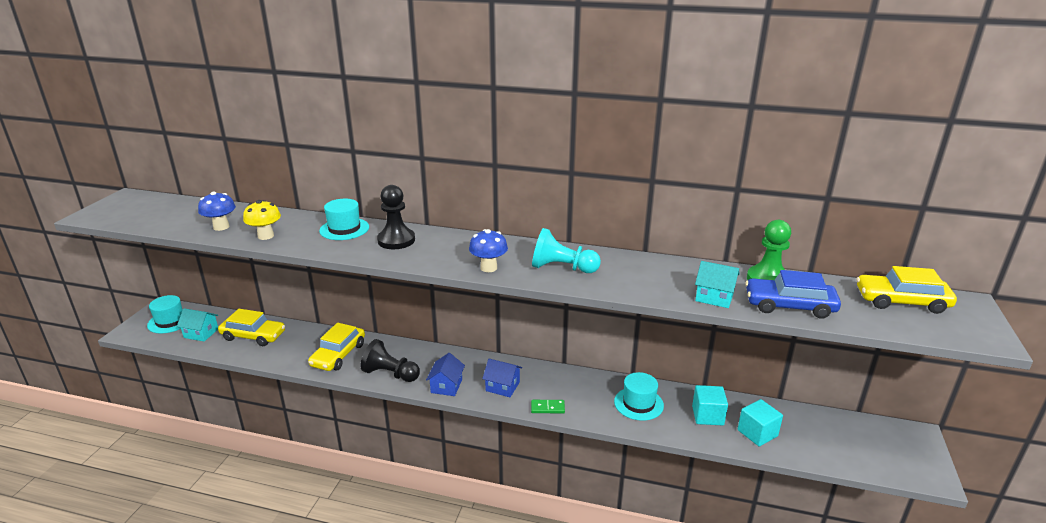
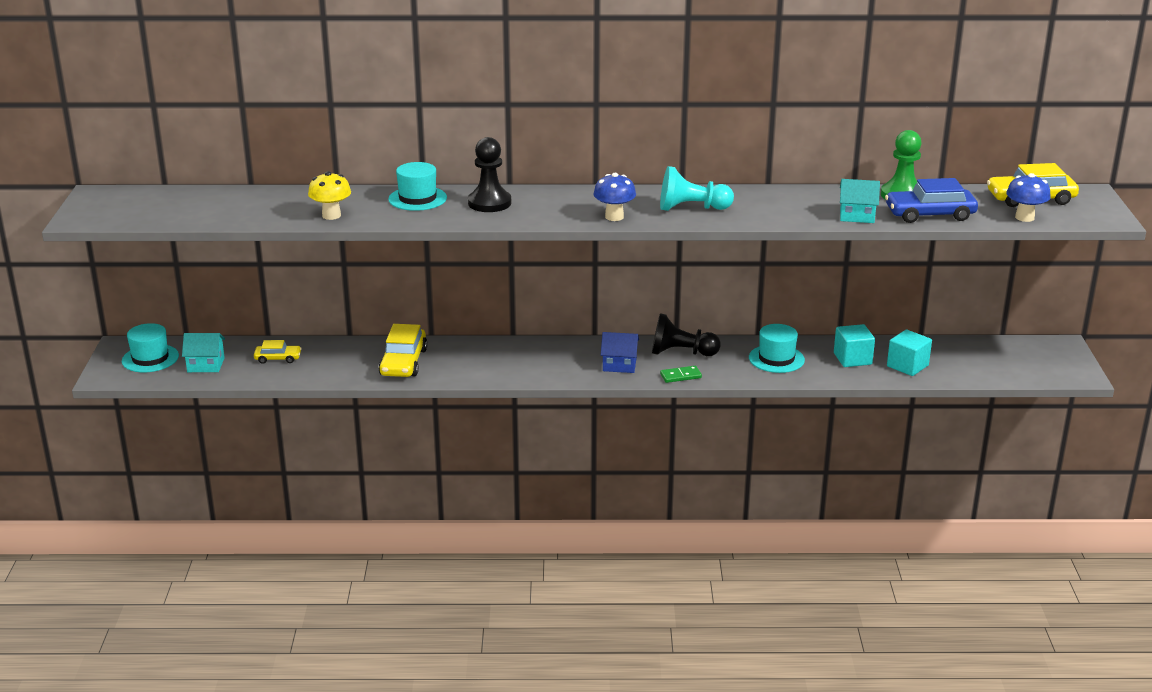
camera: 15 degrees left, 0 degrees up
blue mushroom [198,192,236,231] -> blue mushroom moved to [1006,173,1051,222]
yellow car [218,309,285,346] -> yellow car [254,340,302,364], size x0.56
black pawn [360,339,420,382] -> black pawn moved to [652,313,721,356]
blue house [426,353,465,396] -> none

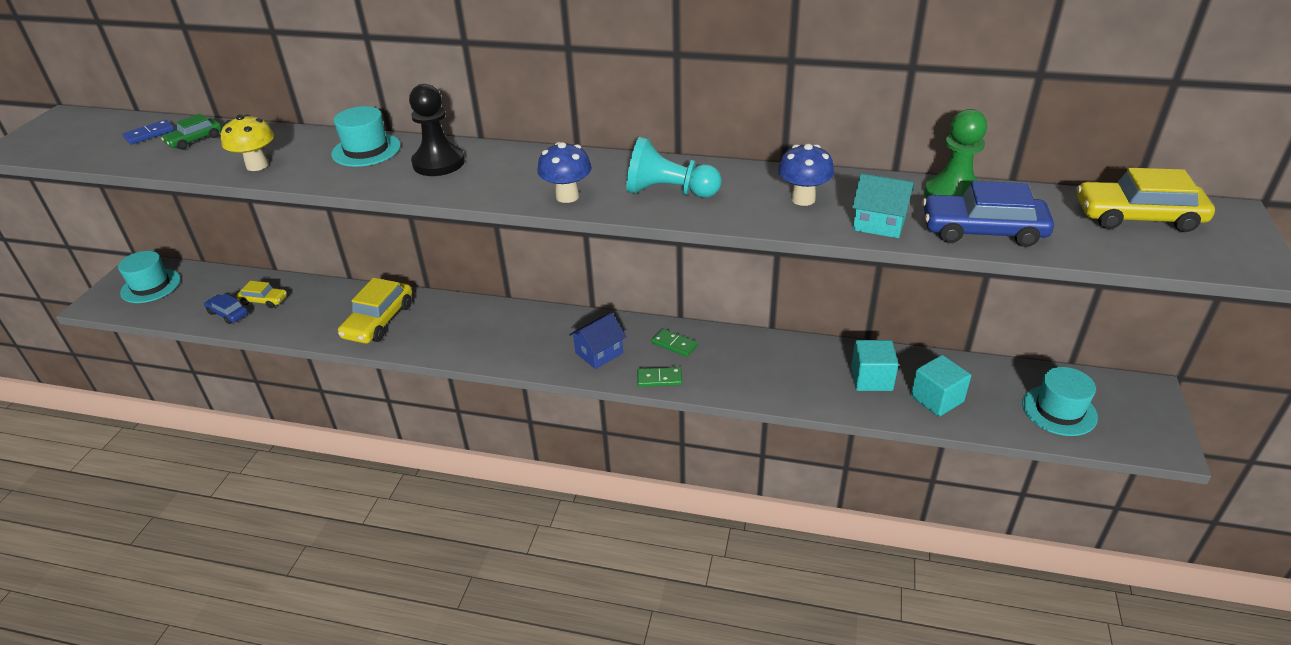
camera: 15 degrees right, 10 degrees up
turquoise house [182,333,225,372] -> none
blue house [601,332,639,373] -> blue house turned 60 degrees counterclockwise [569,313,626,369]
black pawn [652,313,721,356] -> green domino [652,329,698,357]
turquoise hat [749,324,805,373] -> turquoise hat moved to [1022,367,1098,436]
blue mushroom [1006,173,1051,222] -> blue mushroom moved to [778,144,834,206]
none -> blue domino [123,120,174,145]
none -> green car [161,114,222,150]
none -> blue car [204,293,248,324]

